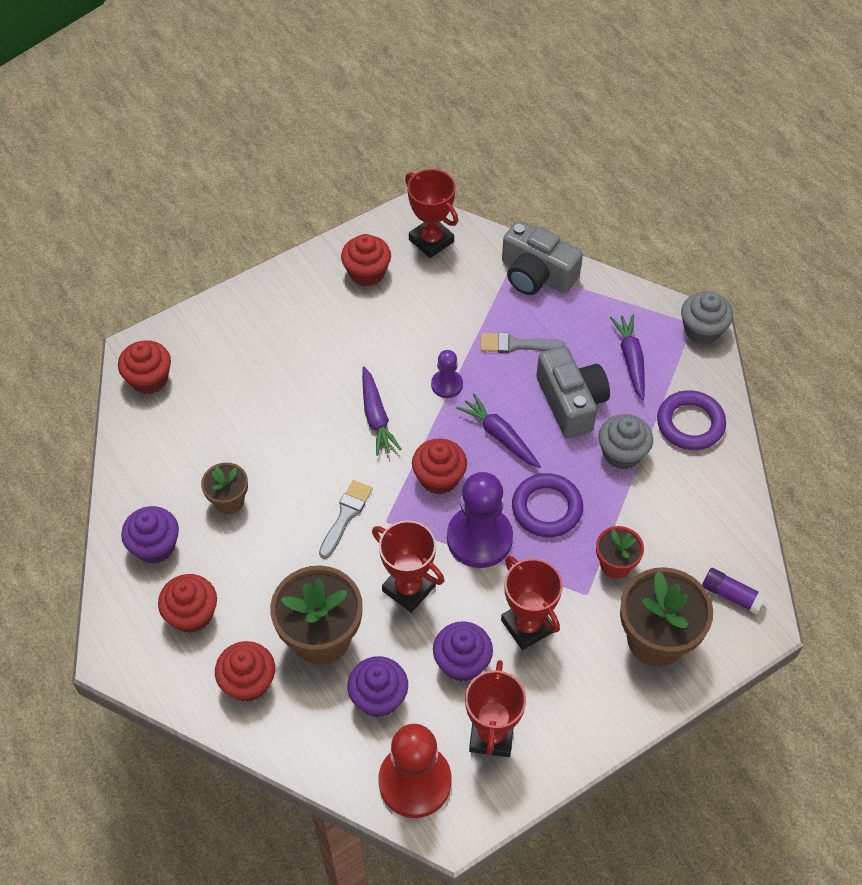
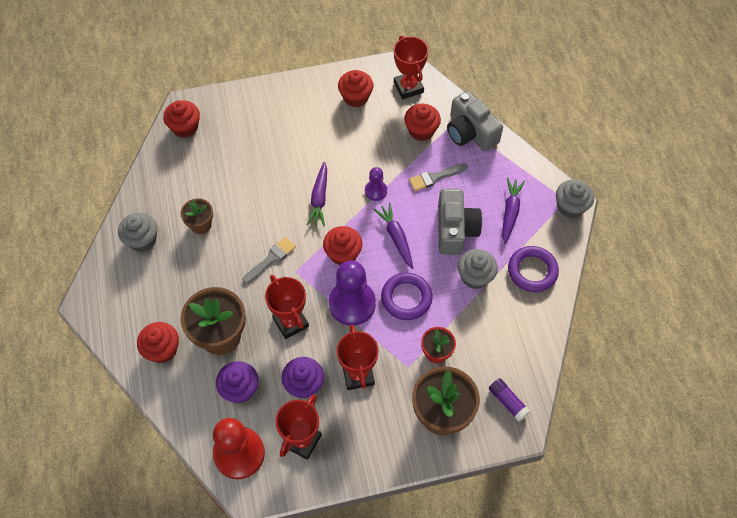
camera: 20 degrees right, 5 degrees up
purple cupcake [121,506,179,564] -> grey cupcake [118,212,157,252]
red cupcake [158,574,217,633] -> red cupcake moved to [404,104,441,141]
grey brush [481,332,565,353] -> grey brush turned 45 degrees counterclockwise [409,163,467,191]

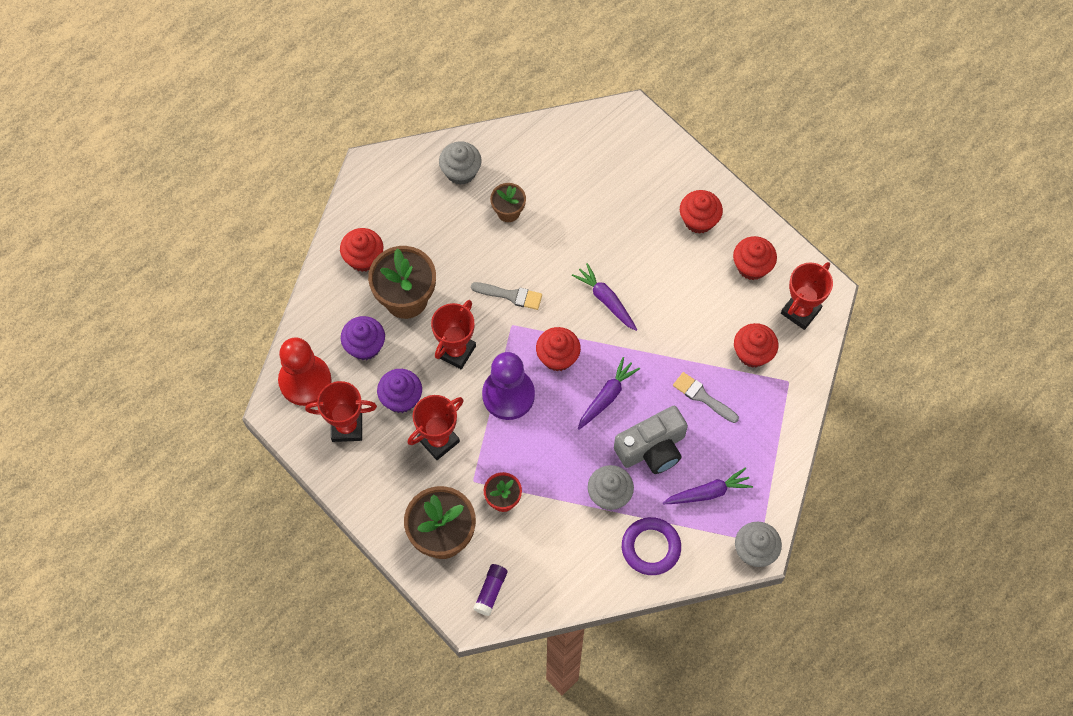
camera: 60 degrees right, 5 degrees up
red cupcake [163,100,200,138] -> red cupcake moved to [680,190,723,234]
purple carrot [307,161,327,227] -> purple carrot turned 75 degrees clockwise [572,263,637,331]
purple pawn [365,167,387,201] -> none
purple ring [381,273,432,320] -> none
grey camera [447,91,503,151] -> none

